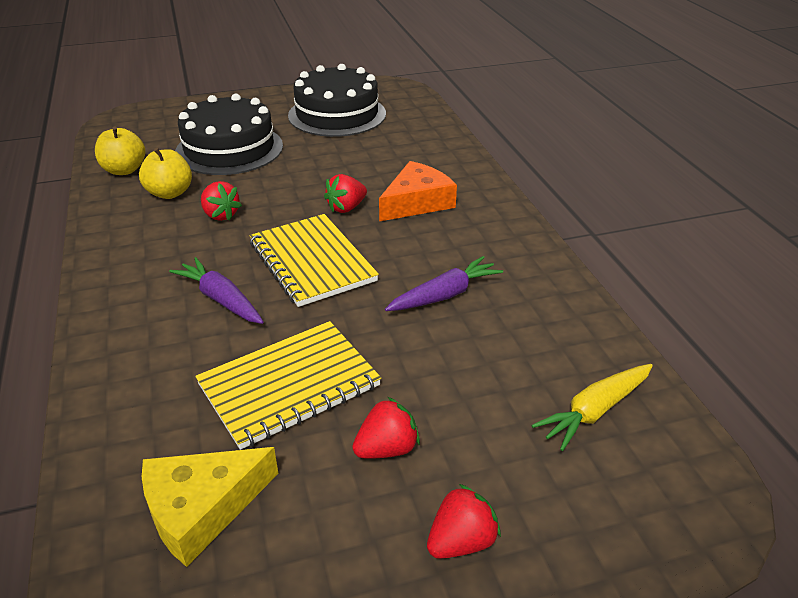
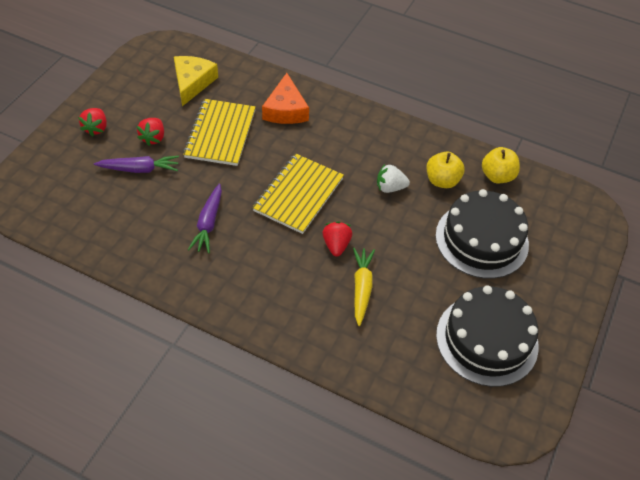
camera: 130 degrees right, 15 degrees up
purple carrot [169,257,264,324] -> purple carrot moved to [94,156,179,173]
red strawberry [201,181,242,221] -> white strawberry [377,164,410,193]
yellow notebook [249,214,379,307] -> yellow notebook turned 75 degrees counterclockwise [252,153,344,234]
orange cheese [379,161,457,222] -> orange cheese moved to [262,73,309,124]
yellow carrot [531,364,653,451] -> yellow carrot moved to [353,248,375,326]

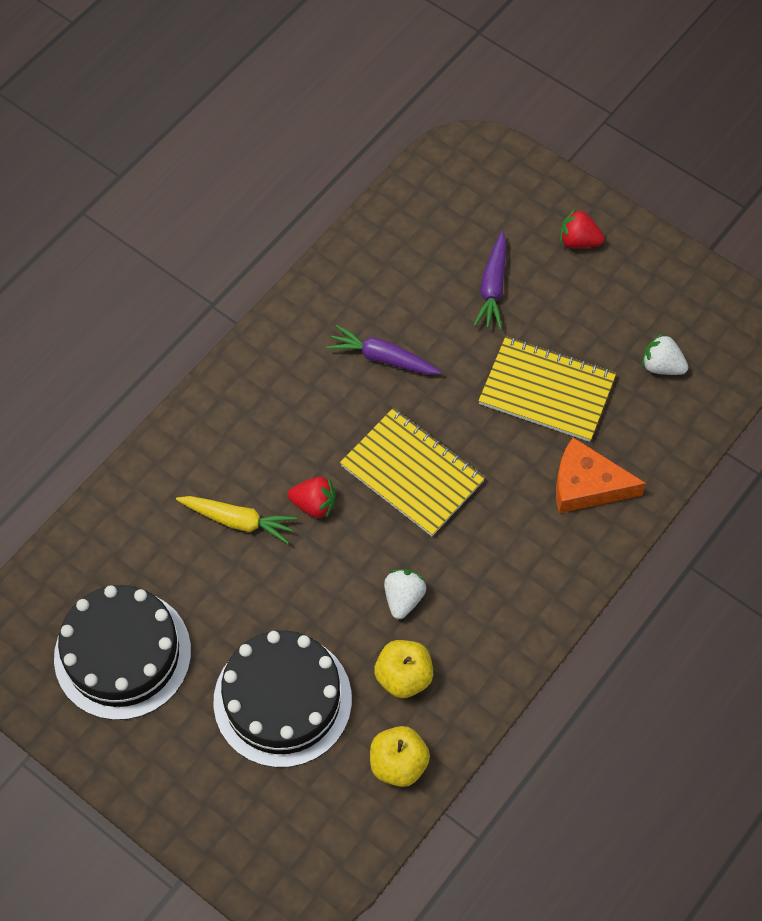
camera: 105 degrees right, 10 degrees up
red strawberry [137,118,164,146] -> none
yellow cheese [174,56,218,106] -> white strawberry [642,333,688,375]

